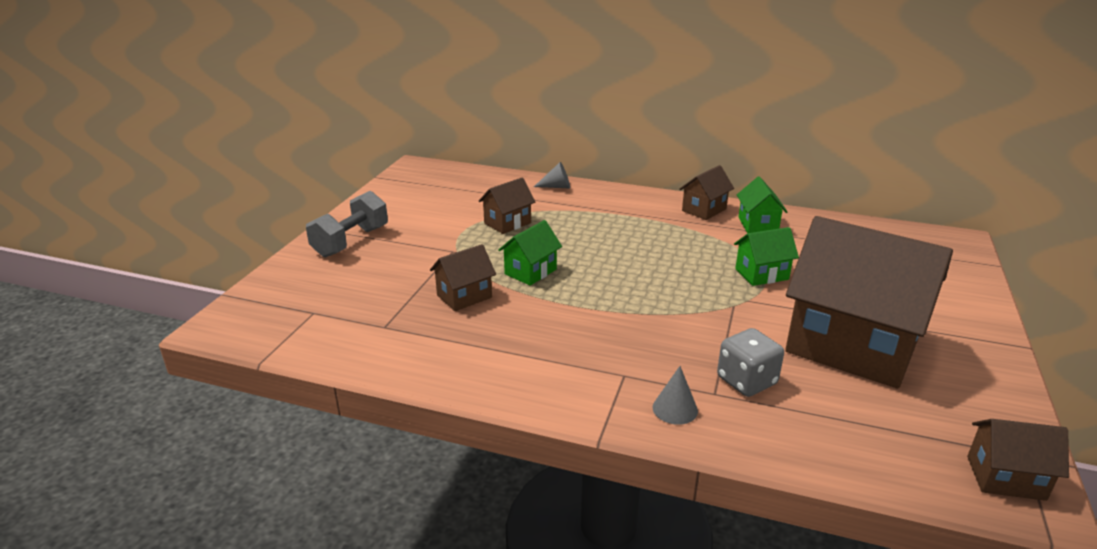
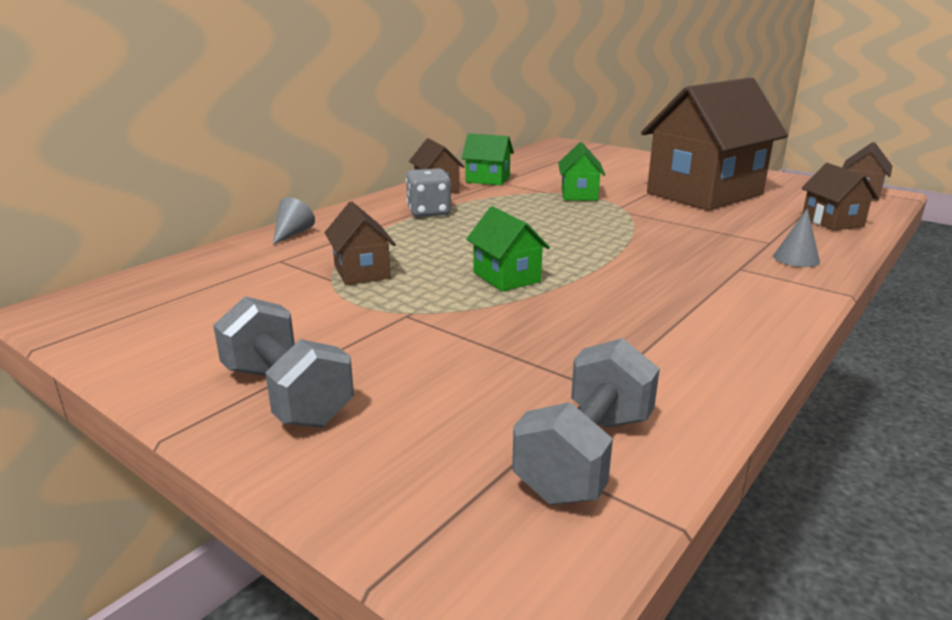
camera: 70 degrees left, 5 degrees down
brown house [430,244,496,311] -> brown house moved to [801,163,879,231]
grey dice [717,328,784,397] -> grey dice moved to [406,169,451,217]
none -> grey dumbbell [512,338,660,505]

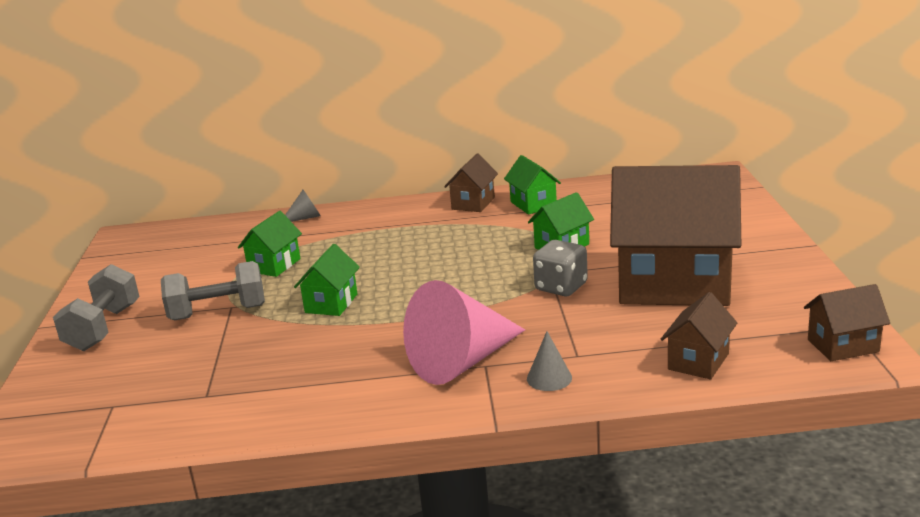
camera: 50 degrees right, 0 degrees up
brown house [325,202,396,285] -> green house [238,211,302,277]
grey dice [406,169,451,217] -> grey dice moved to [533,240,588,296]
grey dumbbell [512,338,660,505] -> grey dumbbell moved to [161,261,265,320]
none -> pink cone [403,280,525,385]

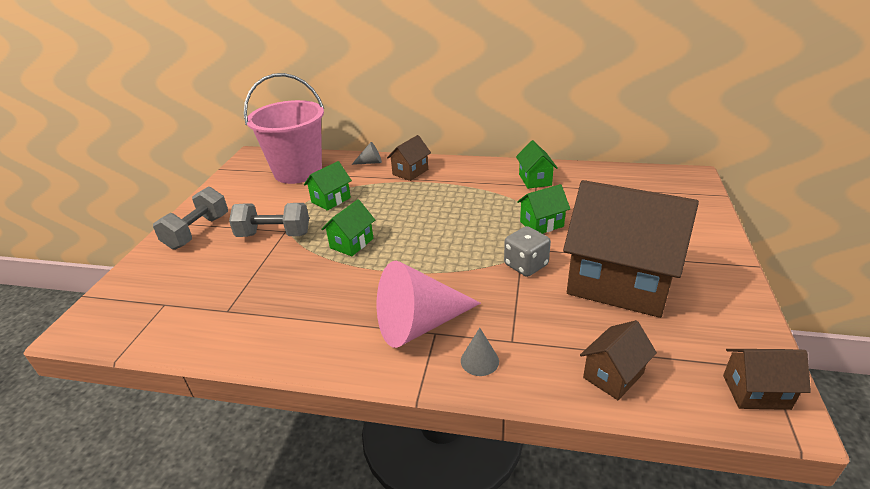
camera: 15 degrees right, 10 degrees up
brown house [444,154,498,212] -> brown house moved to [387,135,431,181]
none -> pink bucket [244,73,324,184]

